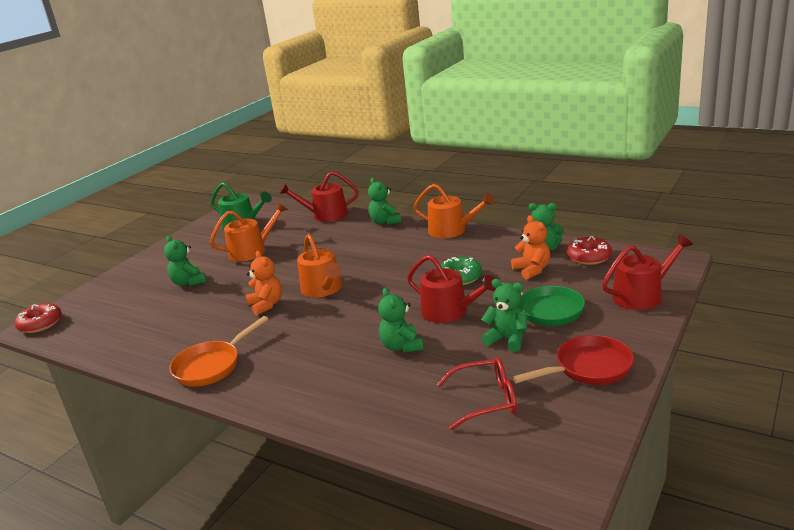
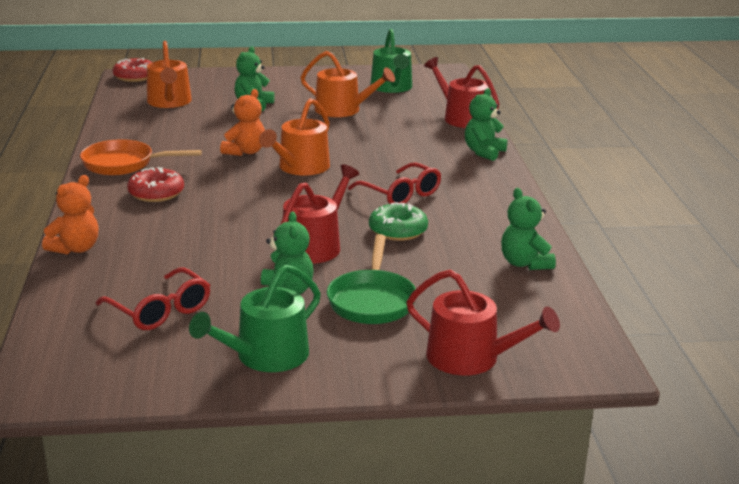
camera: 50 degrees right, 0 degrees up
green teddy bear [378,288,423,353] -> none
red watering can [407,255,495,323] -> red watering can turned 150 degrees counterclockwise [280,164,359,264]
orange watering can [414,184,495,238] -> orange watering can moved to [147,41,192,108]
orange teddy bear [511,215,550,280] -> orange teddy bear moved to [42,175,98,255]
red pan [512,335,634,385] -> green watering can [189,265,321,372]
red donut [567,236,612,265] -> red donut moved to [127,167,184,202]
none -> red glasses [348,162,441,204]

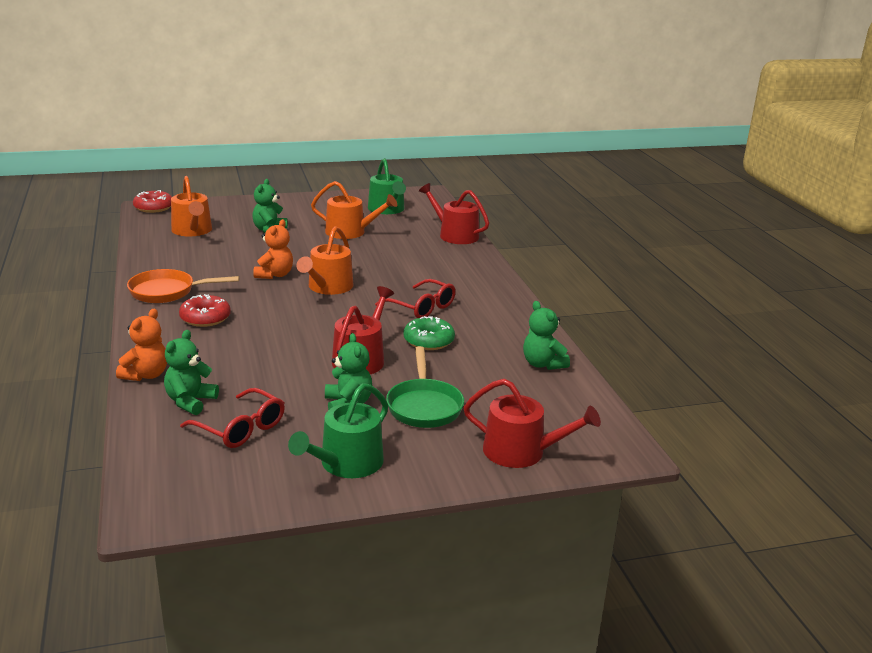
camera: 10 degrees left, 0 degrees up
green teddy bear [465,88,508,161] -> green teddy bear moved to [164,330,219,415]

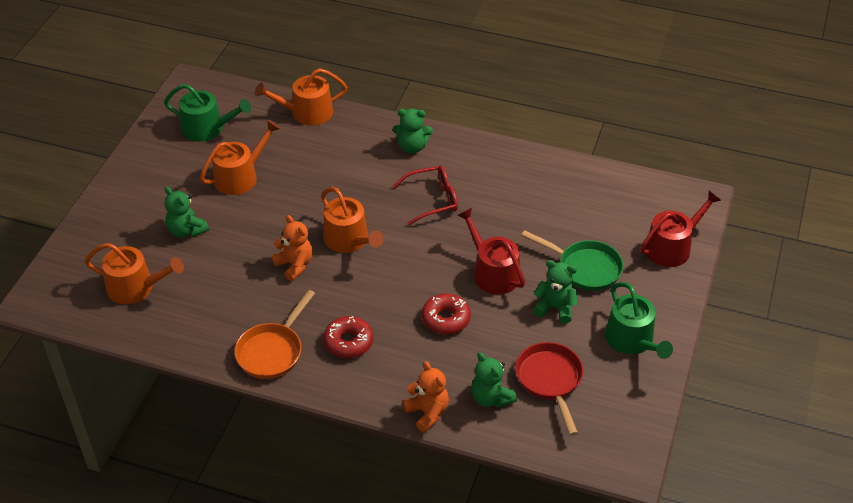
camera: 55 degrees left, 20 degrees up
red donut [133,190,172,213] -> red donut moved to [422,293,471,334]
red glasses [180,388,285,448] -> red pan [516,342,583,436]
green donut [404,316,455,350] -> none
red watering can [419,183,489,244] -> orange watering can [255,68,347,126]
green teddy bear [523,301,570,370] -> green teddy bear moved to [393,109,433,154]

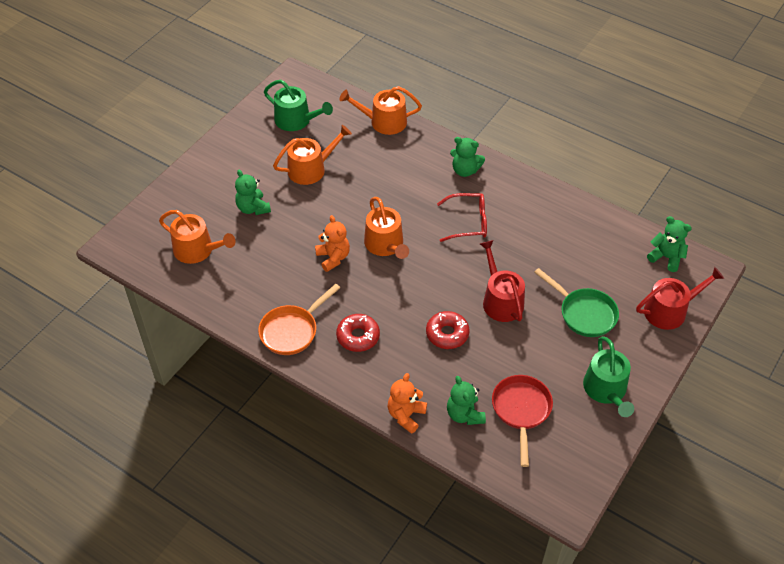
camera: 15 degrees right, 5 degrees up
orange teddy bear [403,361,449,432] -> orange teddy bear turned 135 degrees counterclockwise [388,373,427,434]
green teddy bear [533,260,578,323] -> green teddy bear moved to [647,216,692,272]

